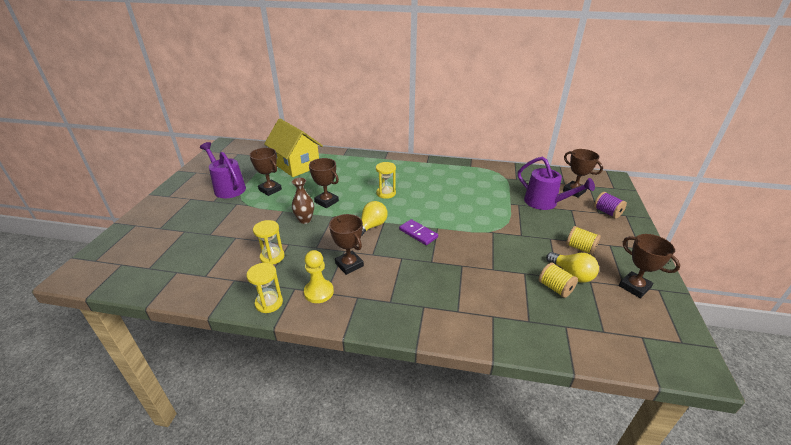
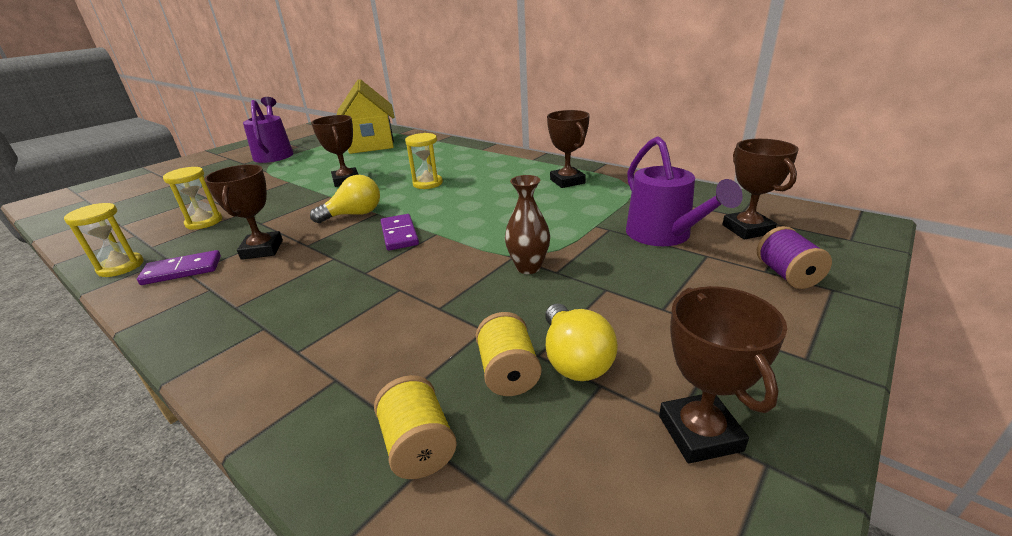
camera: 30 degrees right, 5 degrees down
brown trophy [249,148,282,196] -> brown trophy moved to [547,110,590,188]
brown vase [292,178,314,224] -> brown vase moved to [505,175,550,274]
yellow pawn [304,250,334,303] -> purple domino [137,250,221,285]
yellow spool [566,226,601,255] -> yellow spool moved to [374,375,457,479]

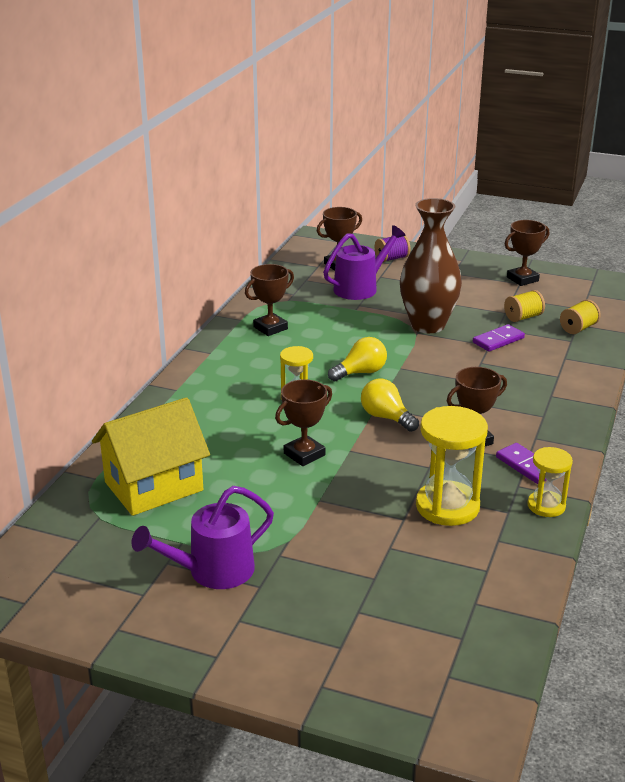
camera: 110 degrees left, 0 degrees up
yellow hourglass [163,167,222,230] -> yellow hourglass [416,406,488,526], size x1.69
purple domino [381,214,419,251] -> purple domino moved to [473,324,525,352]
brown vase [505,175,550,274] -> brown vase [400,198,462,333], size x2.06
yellow light bulb [545,304,618,381] -> yellow light bulb moved to [328,337,387,382]

